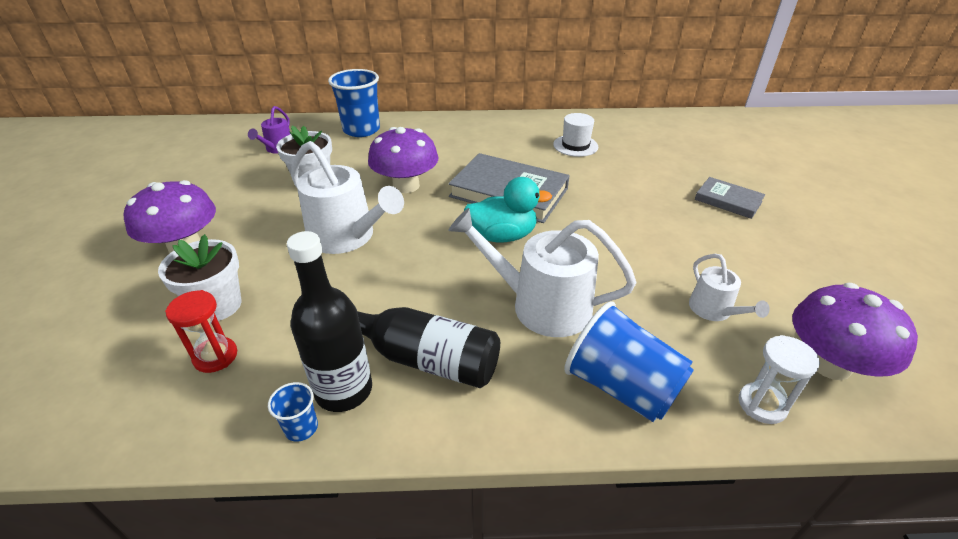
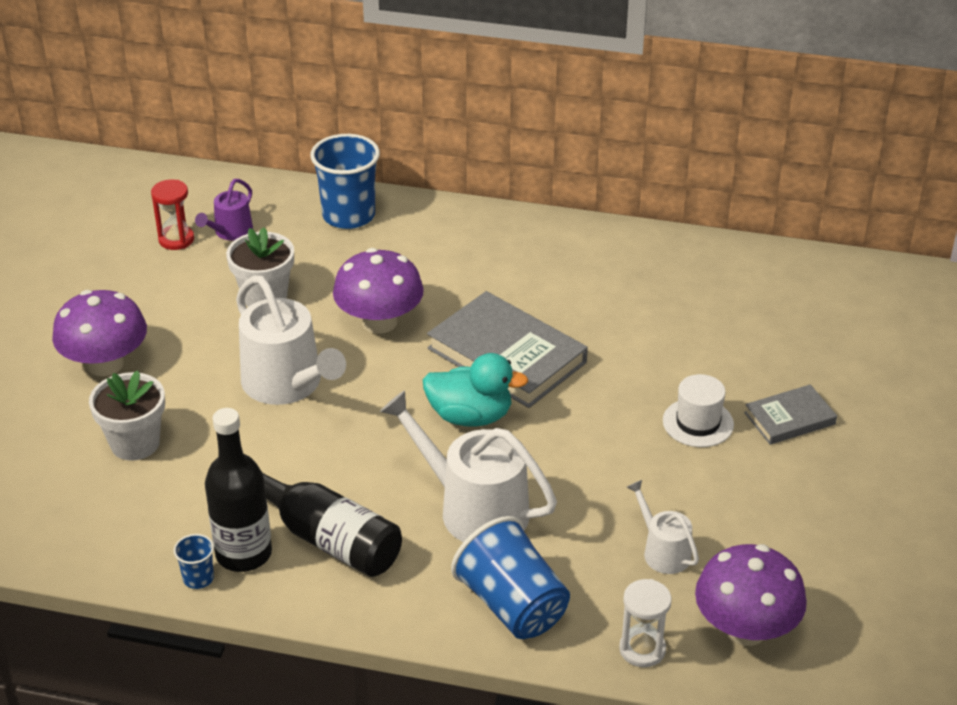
camera: 15 degrees right, 0 degrees up
red hourglass [165,290,237,373] -> red hourglass moved to [151,179,194,250]
white hat [553,113,598,157] -> white hat moved to [663,374,734,447]
white watering can [689,254,770,321] -> white watering can turned 150 degrees clockwise [627,480,699,574]
grey book [695,177,766,219] -> grey book turned 75 degrees counterclockwise [744,385,837,445]

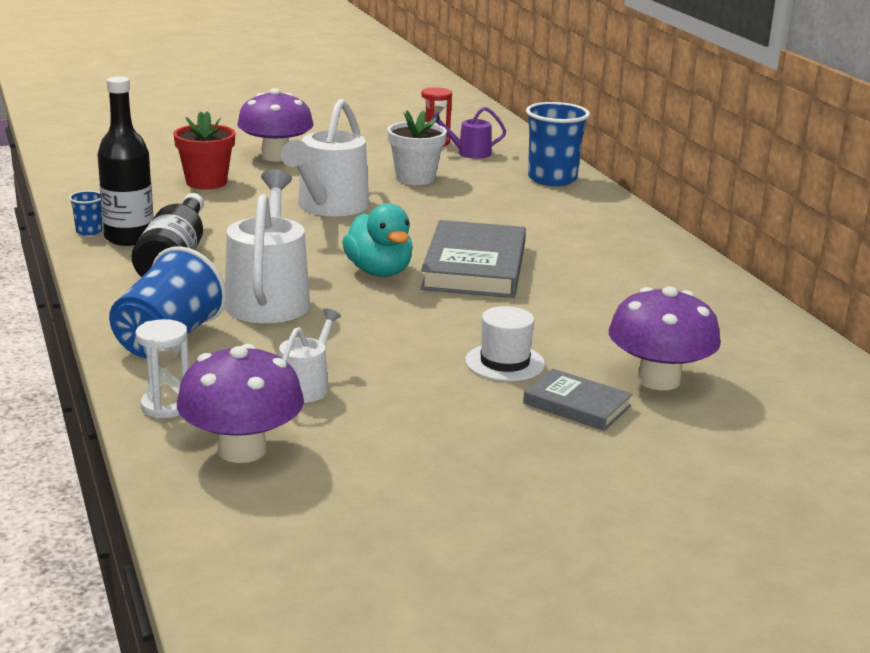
camera: 55 degrees right, 15 degrees down
white flower pot [89,370,165,461] -> red flower pot [173,111,235,189]
purple mushroom [333,248,424,334] -> purple mushroom moved to [609,286,721,390]

